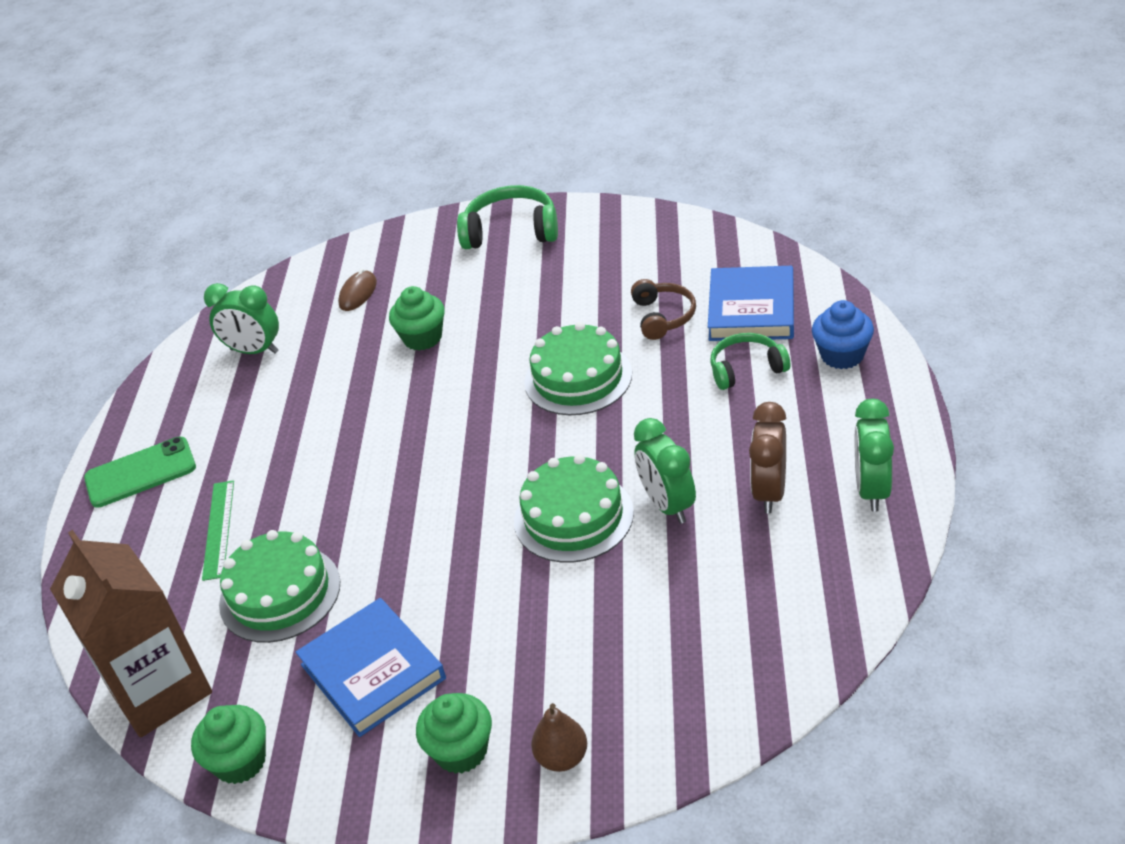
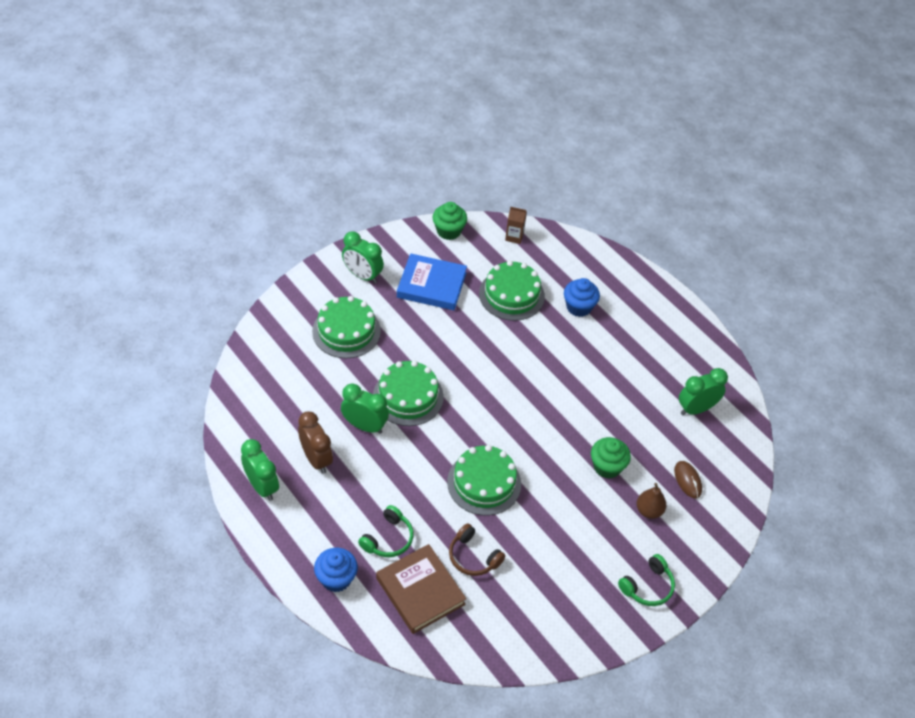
camera: 130 degrees right, 10 degrees up
brown carton [50,530,212,738] -> brown carton [505,207,527,244], size x0.40
green phone [84,437,196,508] -> none
green ruler [202,480,234,581] -> blue cupcake [564,278,600,317]
green cupcake [416,693,492,774] -> green clock [342,231,384,283]
green headphones [457,185,558,249] -> green headphones [618,554,675,606], size x0.66
brown pear [531,703,587,772] -> brown pear moved to [637,483,666,519]
blue book [708,266,794,341] -> brown book [376,544,466,634]
none -> green cake [312,296,381,358]

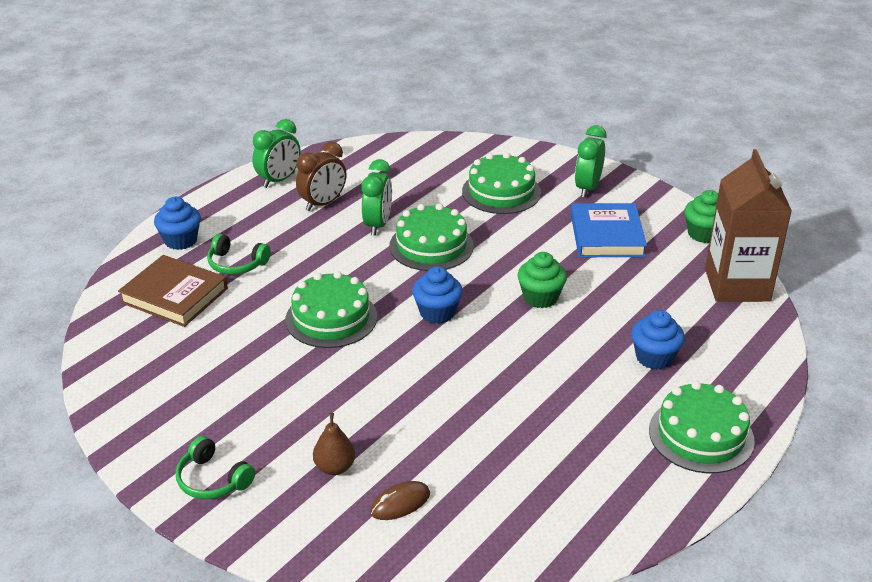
camera: 80 degrees right, 15 degrees down
brown book [376,544,466,634] -> brown book turned 75 degrees clockwise [118,255,228,327]
brown headphones [449,523,505,576] -> none
green cake [479,260,545,321] -> green cake moved to [649,381,755,473]
brown carton [505,207,527,244] -> brown carton [705,149,792,302], size x2.50
green cupcake [591,437,631,479] -> green cupcake moved to [517,252,567,308]
green clock [679,368,728,415] -> none
none -> blue cupcake [412,266,463,324]

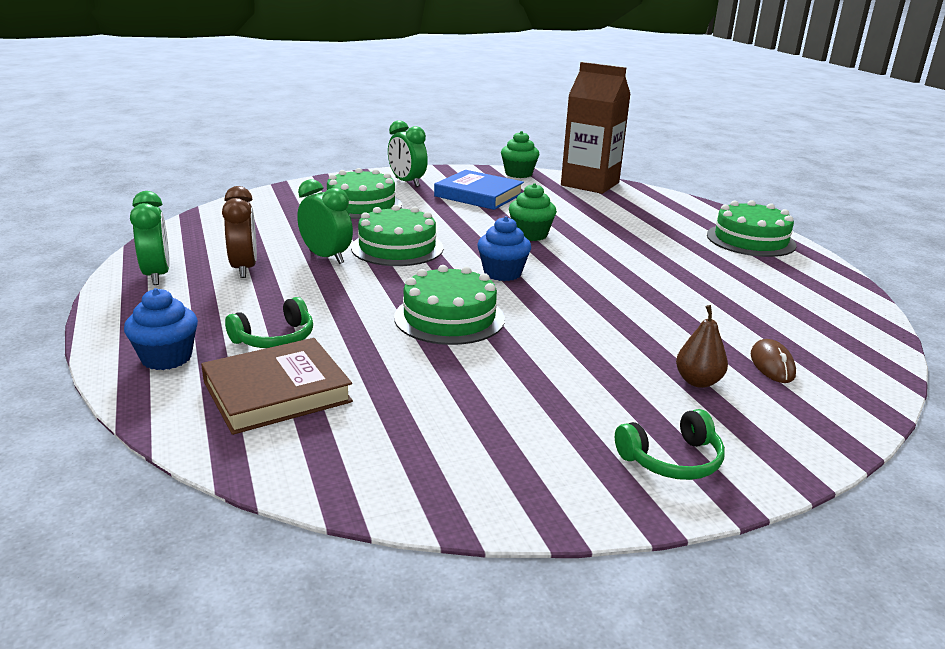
camera: 60 degrees left, 10 degrees down
blue cupcake [631,310,685,370] -> none

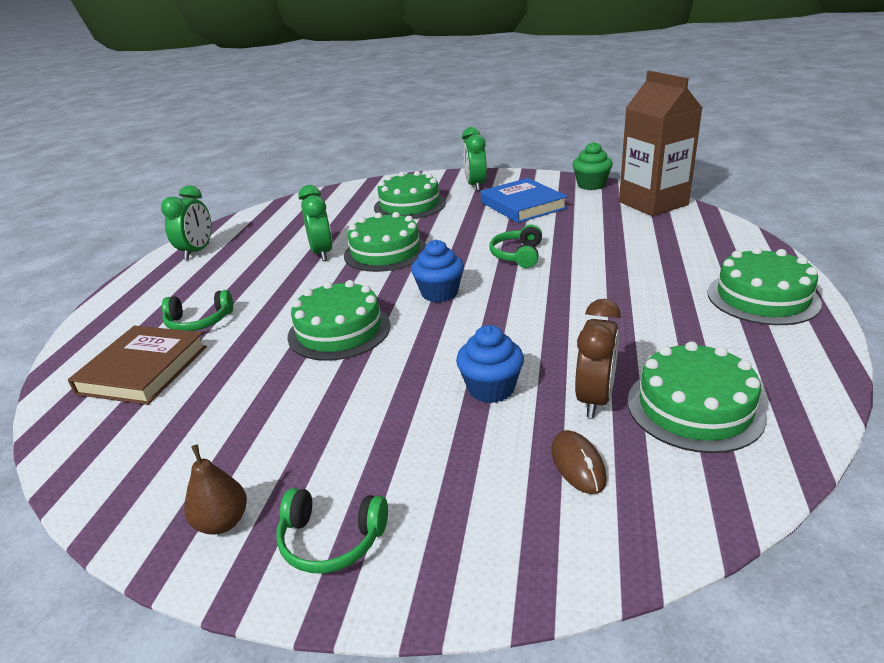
camera: 35 degrees right, 5 degrees up
blue cupcake [124,288,198,370] -> blue cupcake moved to [456,325,524,403]
brown book [201,338,353,435] -> brown book turned 75 degrees counterclockwise [68,326,207,405]
brown clock [222,186,257,278] -> brown clock moved to [575,299,621,418]
green cupcake [509,183,557,241] -> green headphones [490,224,542,268]
brown pear [676,305,728,388] -> brown pear moved to [184,444,247,534]
brown mouse [751,339,796,383] -> brown mouse turned 45 degrees counterclockwise [551,430,607,494]
none -> green cake [628,341,767,453]

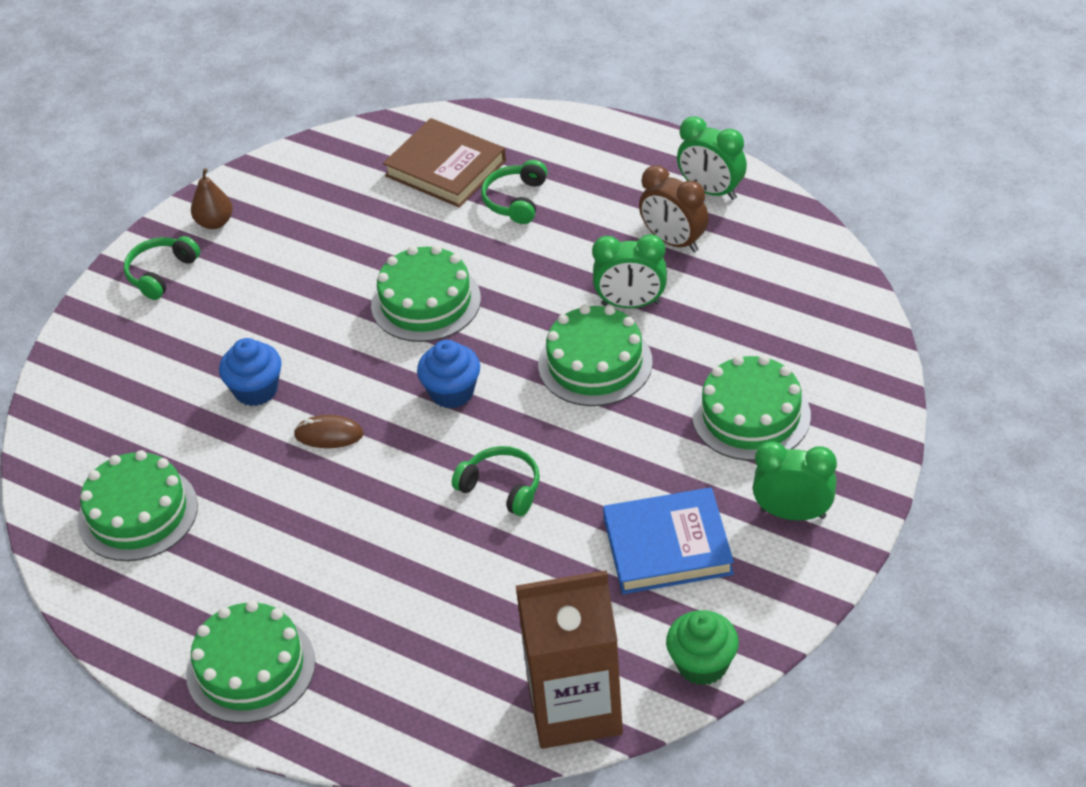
camera: 110 degrees right, 15 degrees up
brown mouse [551,430,607,494] -> brown mouse moved to [294,415,364,448]
brown clock [575,299,621,418] -> brown clock moved to [639,165,709,252]

